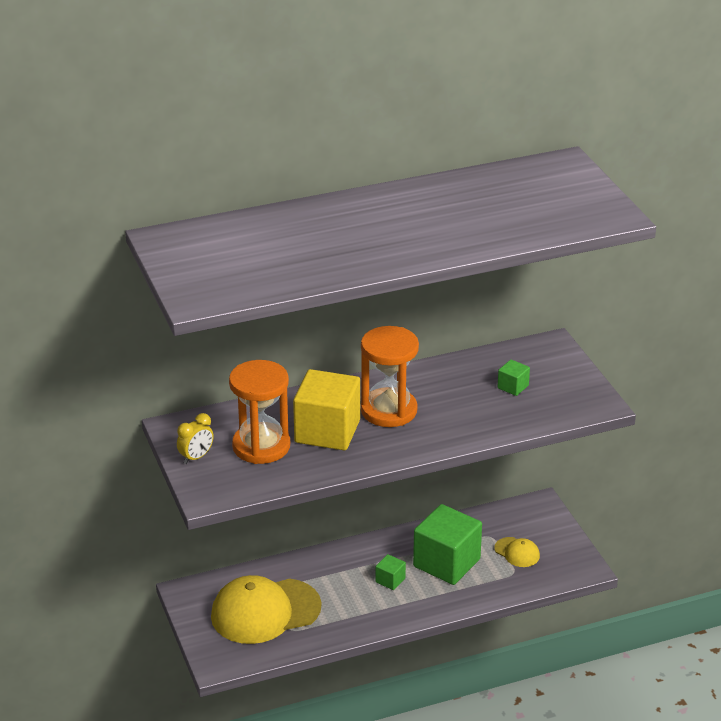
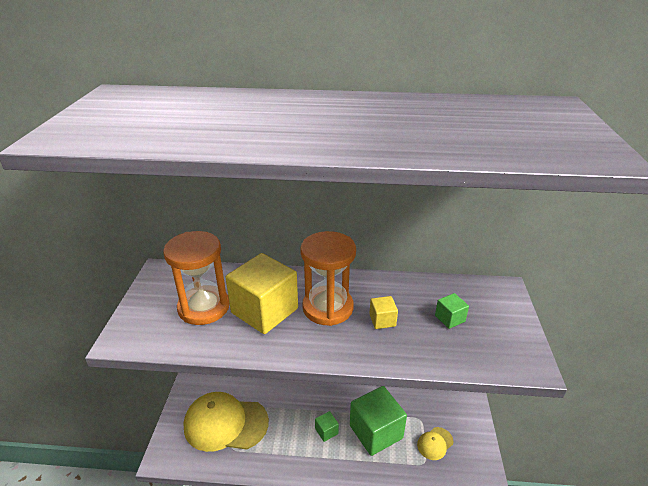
camera: 25 degrees right, 0 degrees up
yellow clock [177,413,214,464] -> none
yellow cap [494,537,540,567] -> yellow cap turned 75 degrees clockwise [417,427,453,460]
none -> yellow cube [369,296,398,329]

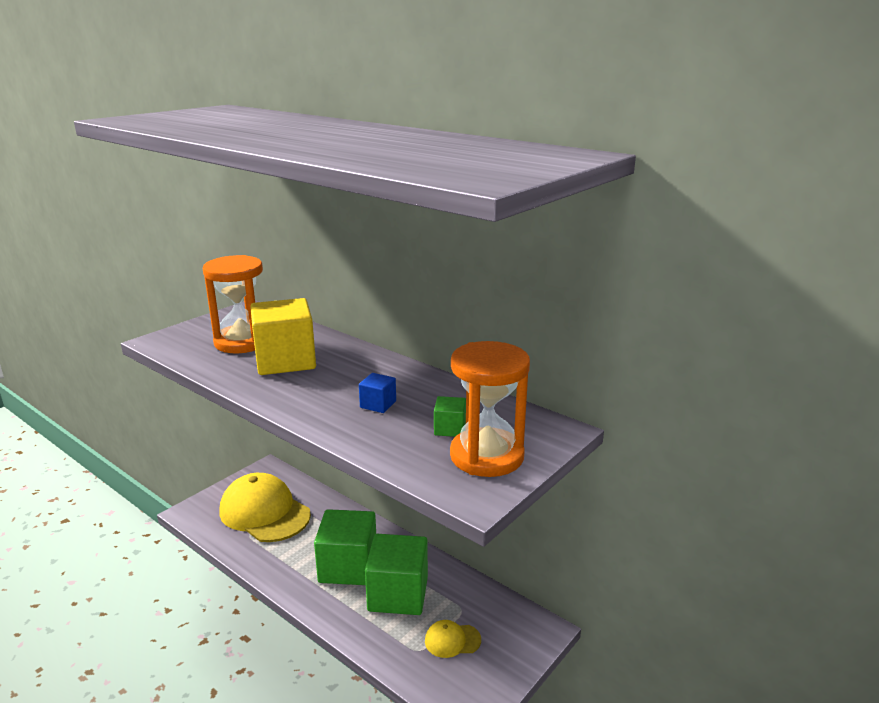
camera: 35 degrees right, 10 degrees down
orange hourglass [300,231,356,326] -> orange hourglass moved to [450,341,530,477]
green cube [315,411,339,442] -> green cube [314,509,376,585], size x2.27
yellow cube [369,296,398,329] -> blue cube [359,373,396,413]

